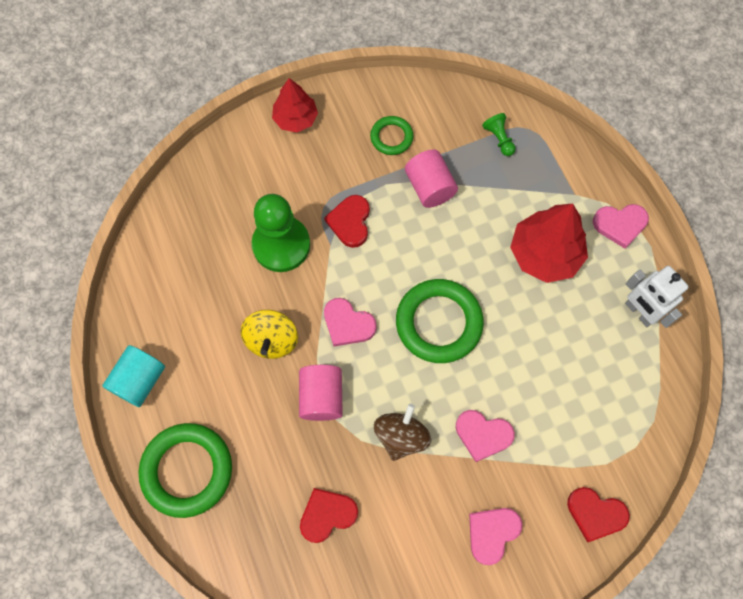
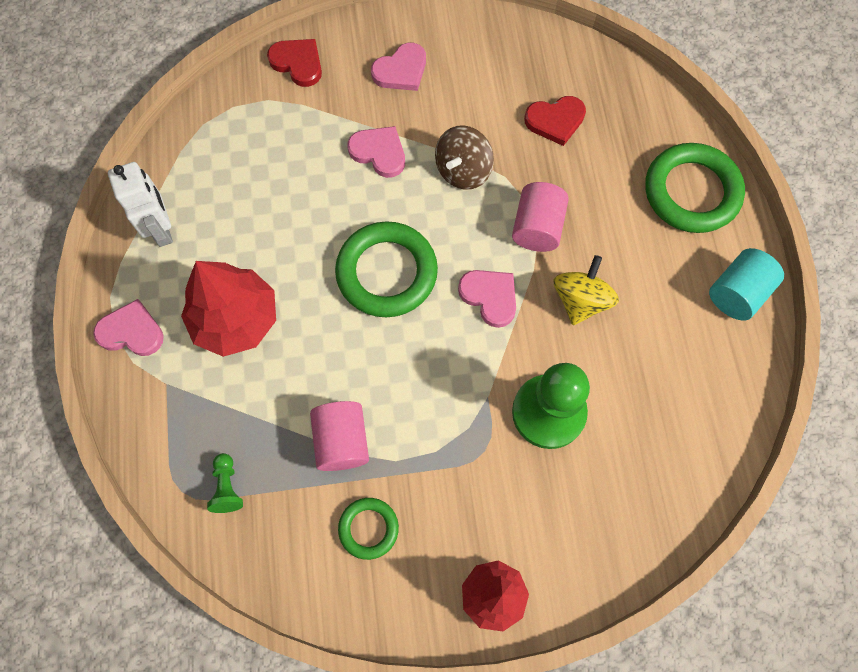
camera: 165 degrees left, 0 degrees up
red heart [324,195,370,248] -> none

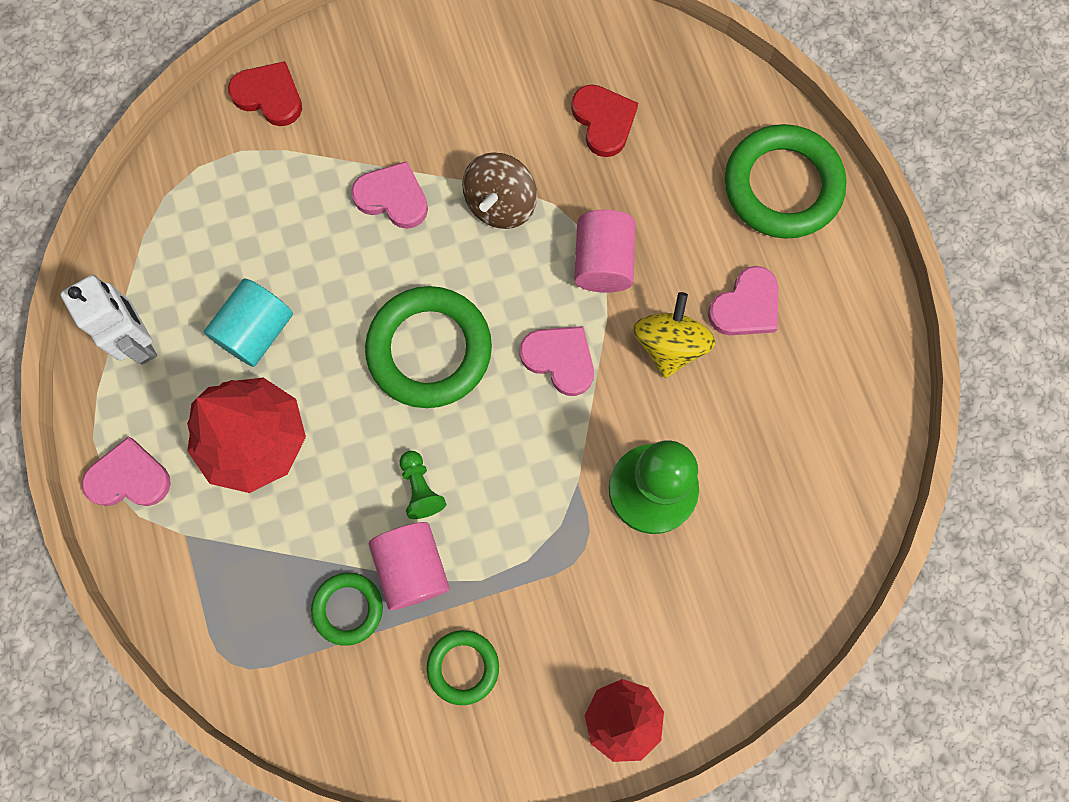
camera: 10 degrees left, 5 degrees up
green pawn [207,453,243,513] -> green pawn moved to [400,451,446,519]
pink heart [371,43,426,91] -> pink heart moved to [708,266,778,335]
red heart [524,96,586,146] -> red heart turned 90 degrees counterclockwise [571,84,638,157]
turquoise cylinder [709,248,784,321] -> turquoise cylinder moved to [204,278,293,367]
none -> green ring [311,573,383,646]

